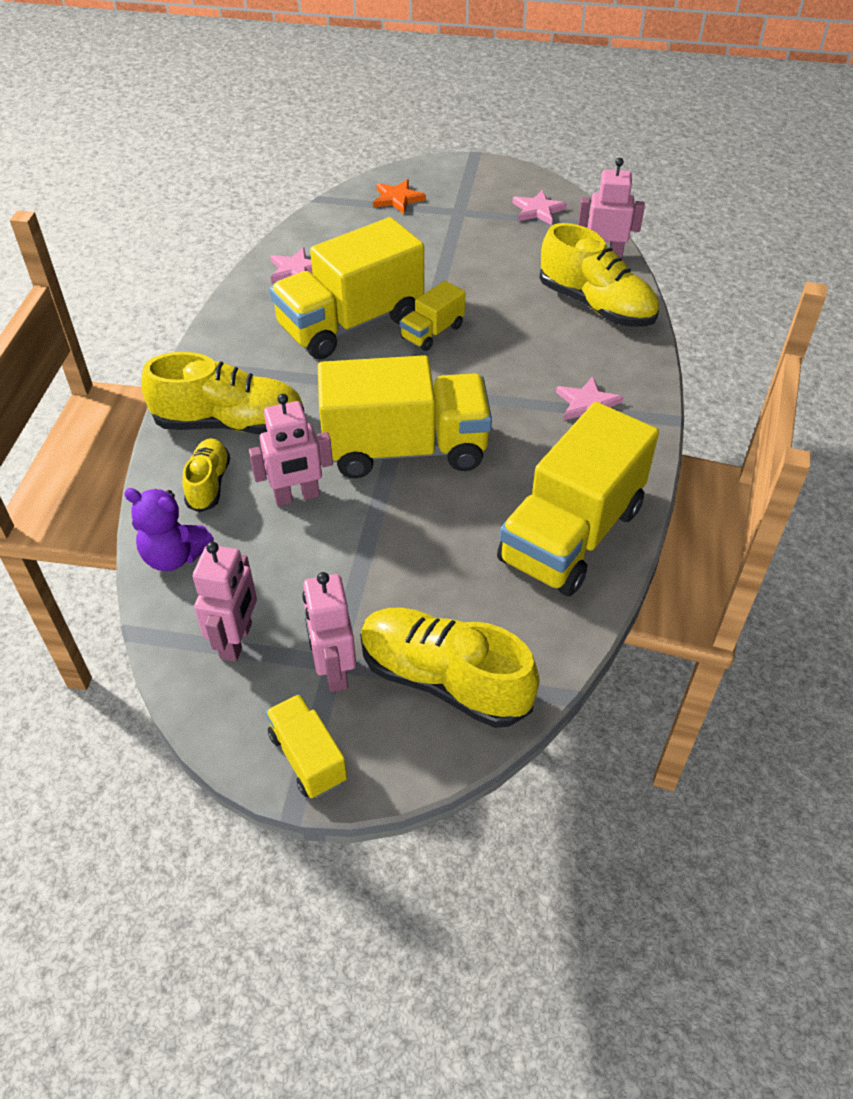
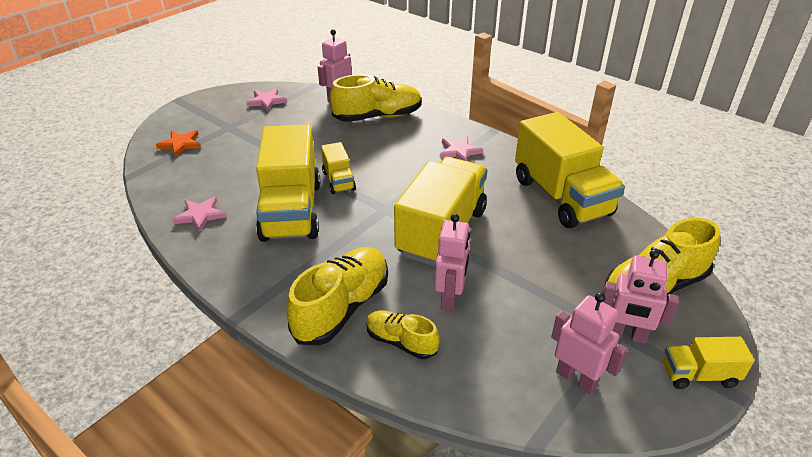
camera: 60 degrees left, 10 degrees down
purple teddy bear [124,488,214,571] -> none

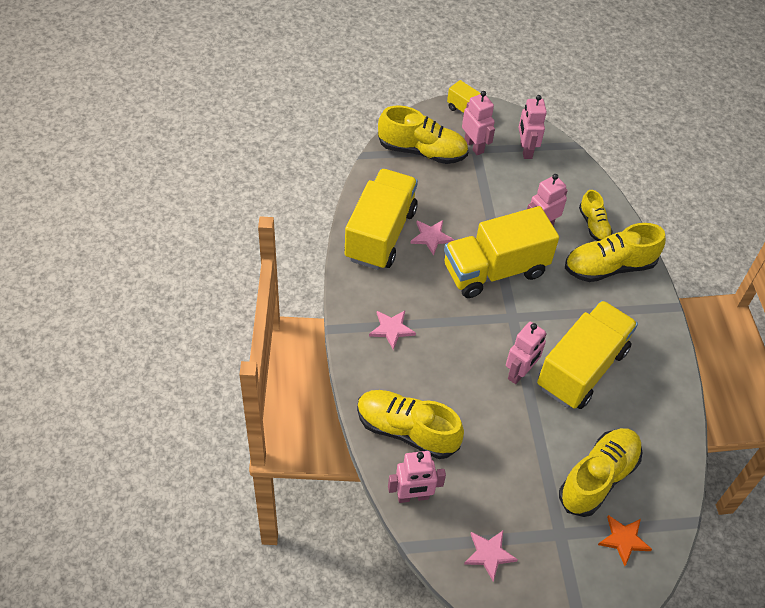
camera: 140 degrees left, 15 degrees up
pink star [172,196,226,232] -> pink star moved to [410,220,454,256]
yellow truck [321,142,356,194] -> pink robot [506,322,547,384]
none -> yellow shoe [559,428,642,517]

